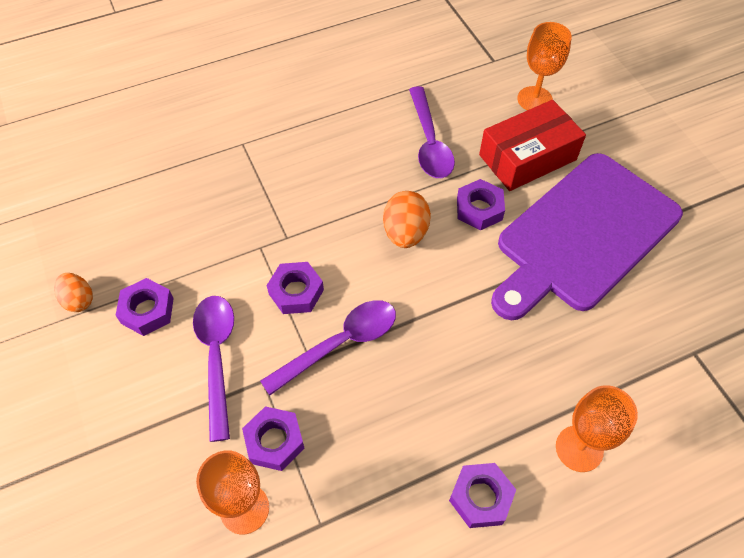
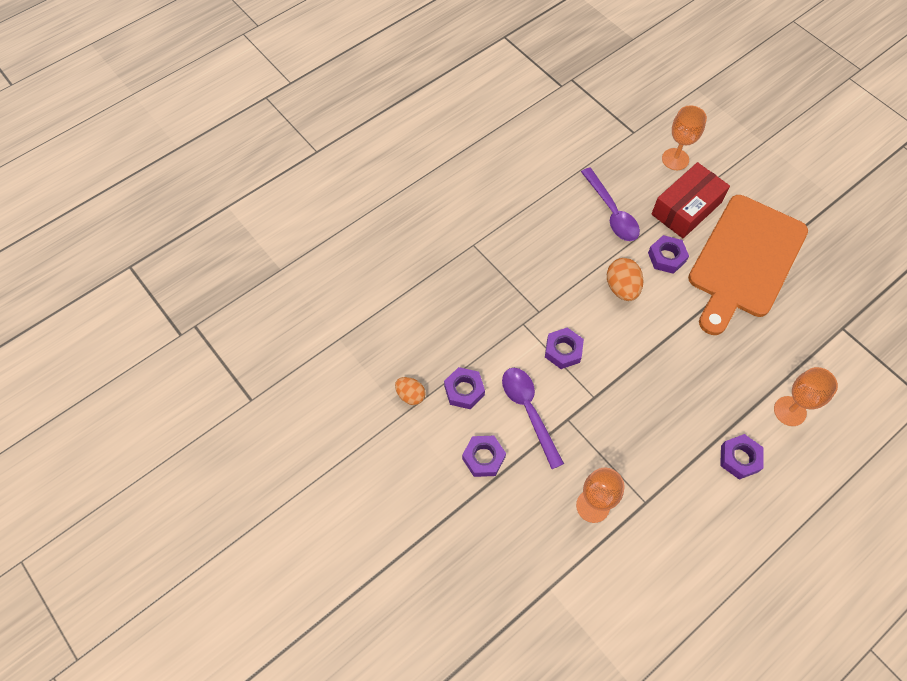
camera: 15 degrees left, 5 degrees up
purple nut [242,406,304,471] -> purple nut moved to [462,436,506,477]
purple spoon [260,300,396,396] -> none
purple cutting board [491,153,683,320] -> orange cutting board [688,195,808,335]

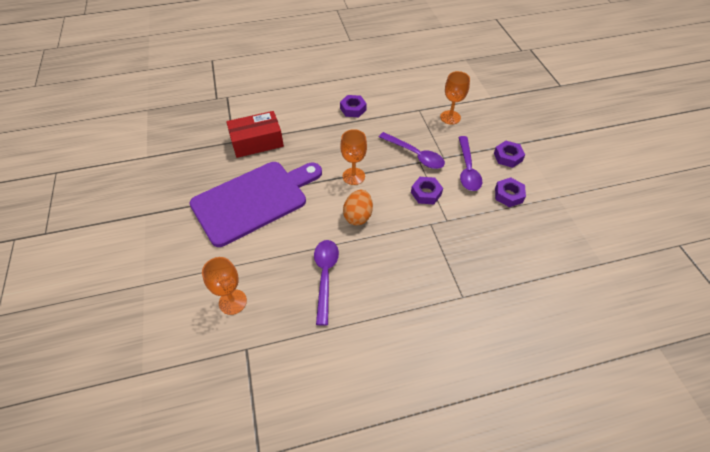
camera: 155 degrees left, 10 degrees down
orange egg [395,377,426,405] -> none
purple nut [648,235,689,274] -> none
red box [652,162,730,238] -> red box moved to [226,111,284,158]
orange cutting board [688,195,808,335] -> purple cutting board [190,162,322,247]
orange goblet [774,367,838,426] -> orange goblet moved to [340,129,367,185]
none -> purple spoon [379,132,445,169]

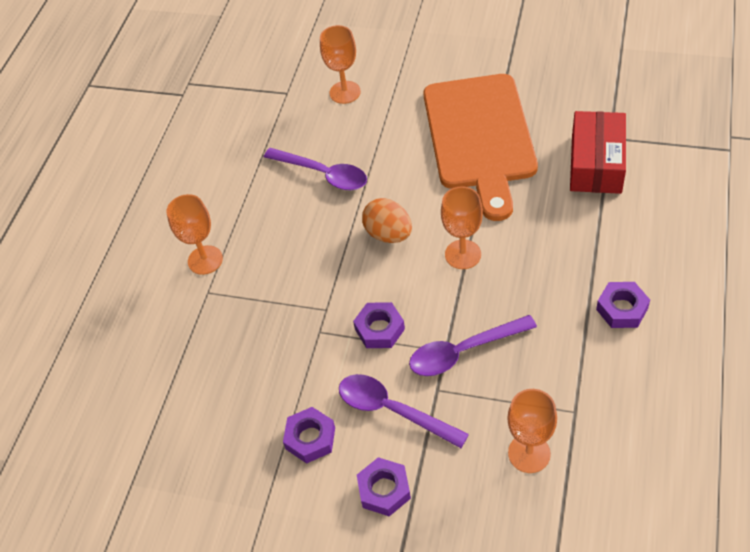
camera: 125 degrees right, 0 degrees up
purple cutting board [190,162,322,247] -> orange cutting board [423,74,538,221]
none -> orange goblet [166,194,223,275]

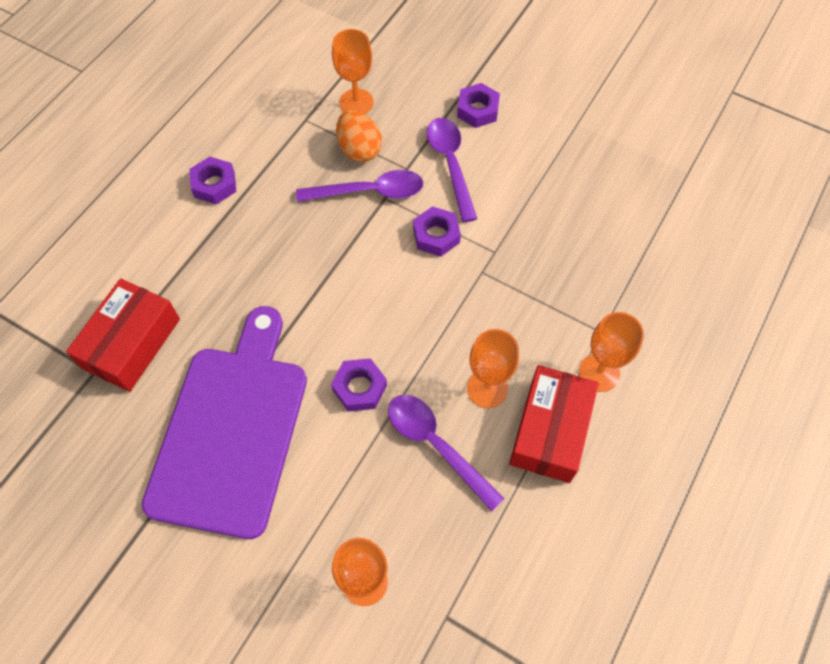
camera: 170 degrees left, 10 degrees up
purple nut [283,407,335,464] -> purple nut moved to [331,358,387,412]
purple spoon [339,374,469,448] -> purple spoon turned 150 degrees counterclockwise [427,118,477,222]
orange egg [362,198,412,243] -> orange egg moved to [336,110,382,162]
orange cutting board [423,74,538,221] -> purple cutting board [142,306,307,539]
orange goblet [441,186,483,269] -> orange goblet moved to [467,329,519,408]
none -> red box [509,365,599,483]

